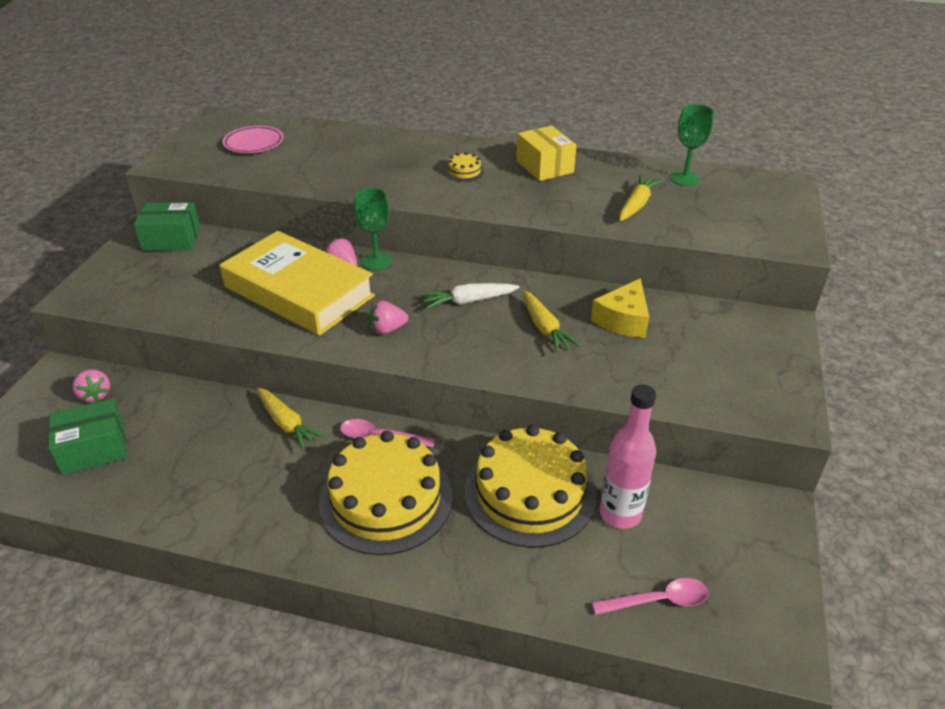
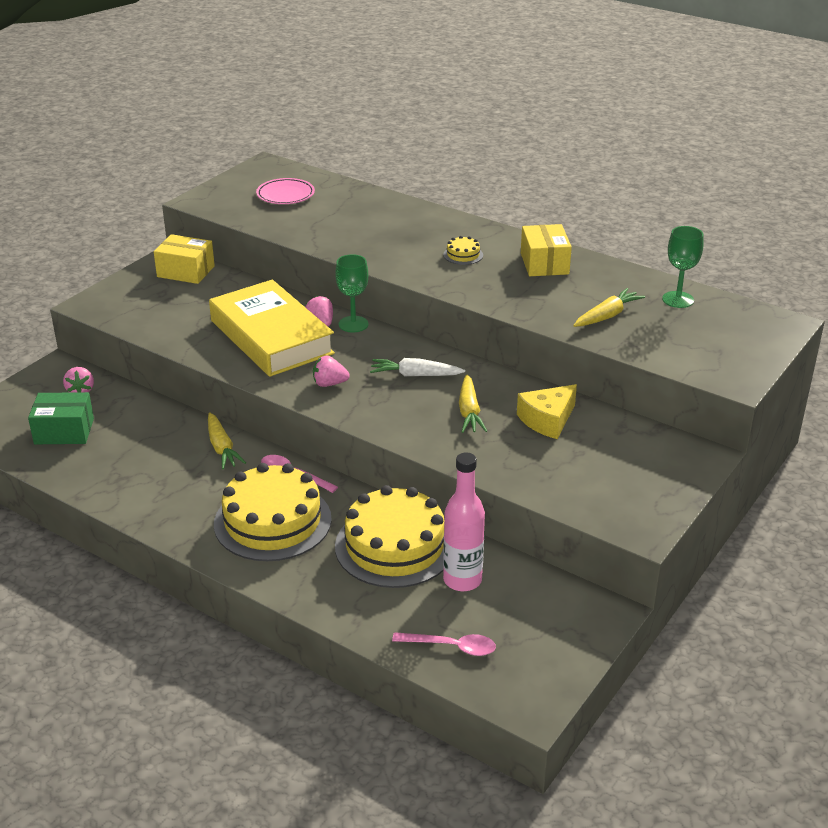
camera: 20 degrees right, 5 degrees down
green box [134,202,201,251] -> yellow box [154,234,215,284]

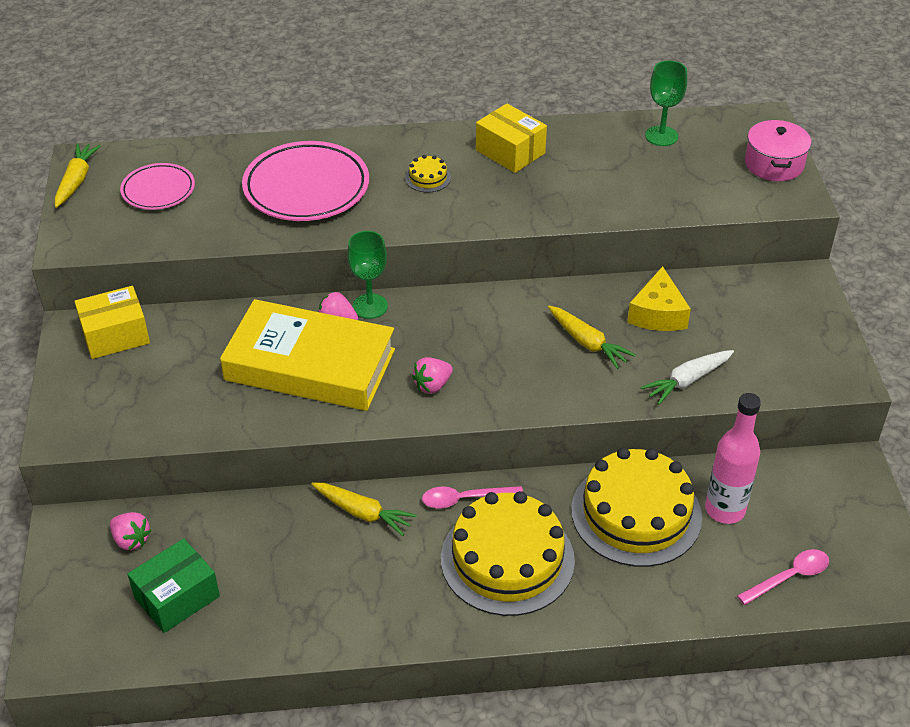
camera: 40 degrees left, 10 degrees up
white carrot [370,358,465,376] -> white carrot moved to [641,350,734,405]
yellow carrot [573,288,645,327] -> yellow carrot moved to [55,143,101,208]
none -> pink plate [242,141,369,221]
none -> pink pot [745,120,811,181]

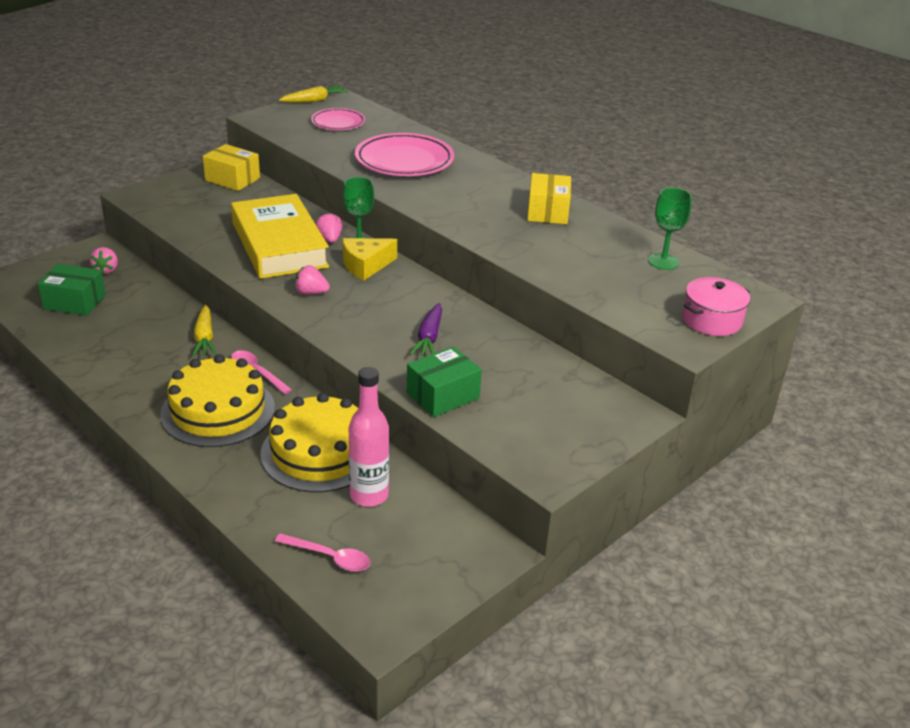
camera: 50 degrees right, 10 degrees down
yellow cake [405,155,451,193] -> none
yellow carrot [548,306,636,369] -> purple carrot [410,303,442,356]
yellow cheese [627,266,691,331] -> yellow cheese moved to [343,238,397,280]
white carrot [641,350,734,405] -> green box [407,346,482,417]

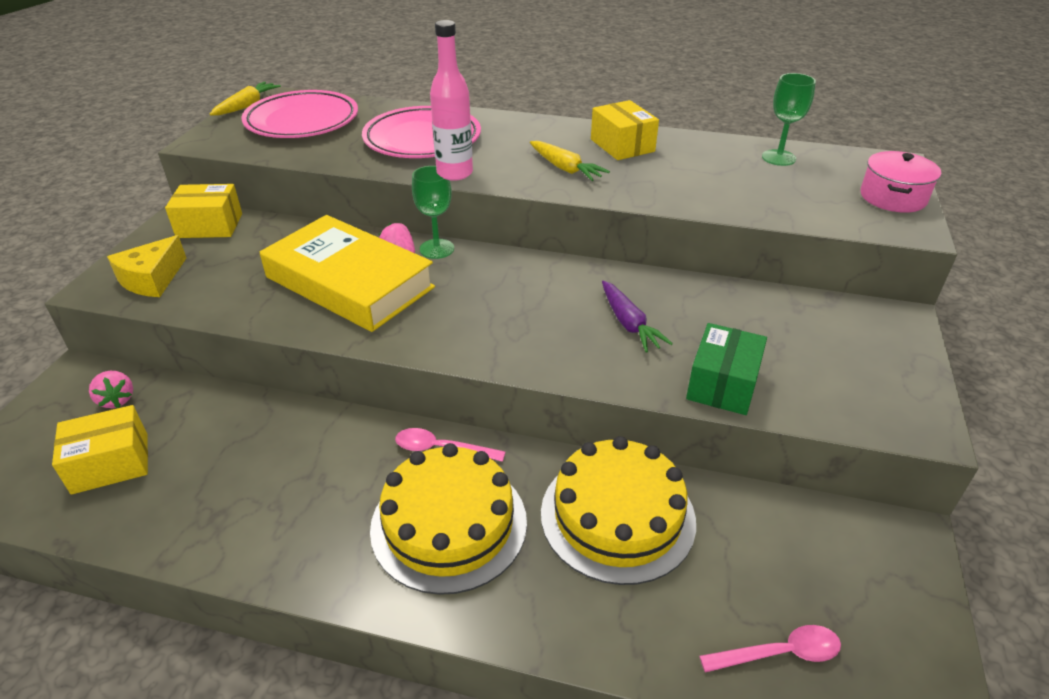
camera: 30 degrees left, 5 degrees up
green box [38,264,106,316] -> yellow box [52,405,148,495]
yellow carrot [192,305,217,356] -> yellow carrot moved to [530,141,610,181]
pink strawberry [295,265,330,295] -> none
pink plate [311,108,365,130] -> pink plate [241,90,358,138], size x1.72
yellow cheese [343,238,397,280] -> yellow cheese moved to [107,235,186,297]
pink bottle [349,367,389,507] -> pink bottle moved to [430,20,473,181]

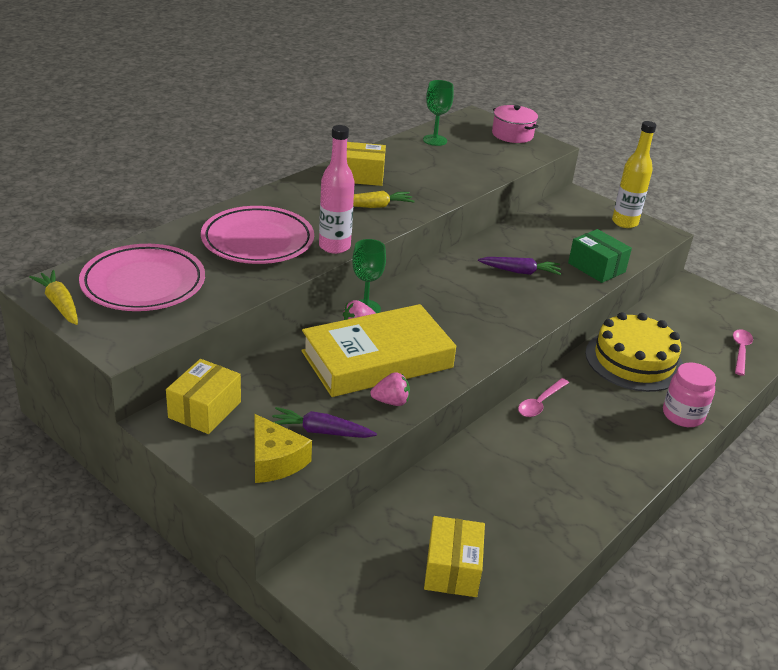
camera: 65 degrees left, 5 degrees down
pink strawberry [89,371,133,408] -> pink strawberry moved to [370,372,410,406]
yellow cake [370,443,527,595] -> none
none -> purple carrot [272,407,377,438]
none -> yellow bottle [612,121,656,228]
none -> pink jar [663,362,716,427]

